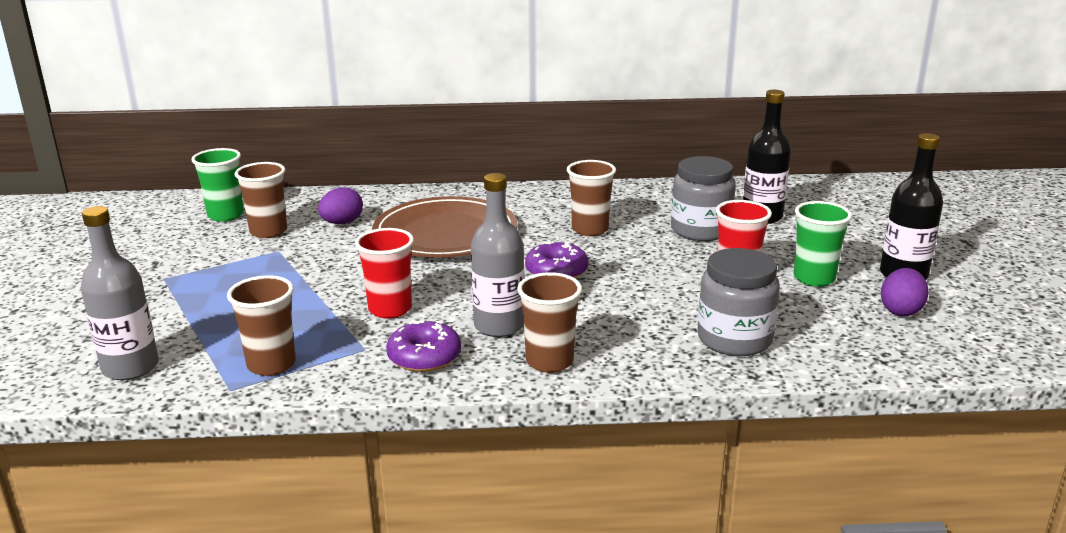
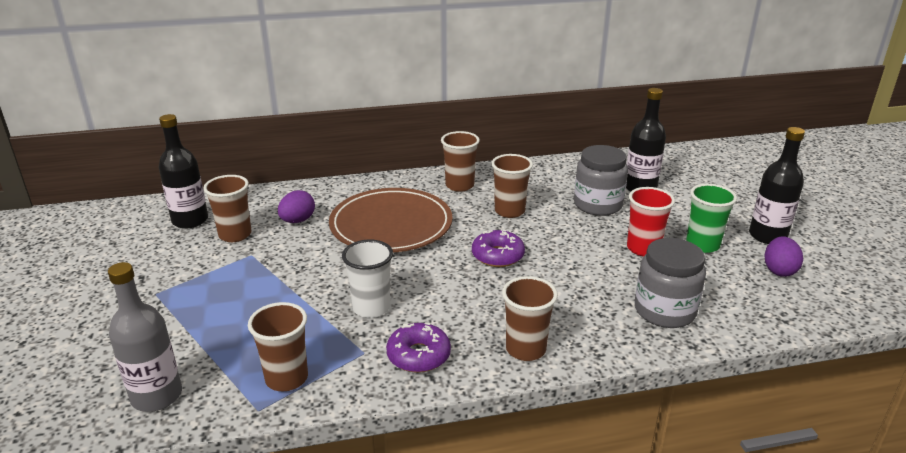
camera: 10 degrees left, 5 degrees up
green cup [191,148,244,222] -> black bottle [158,114,208,229]
red cup [355,228,414,318] -> white cup [342,239,393,318]
grey bottle [471,173,524,337] -> none
none -> brown cup [441,131,480,192]

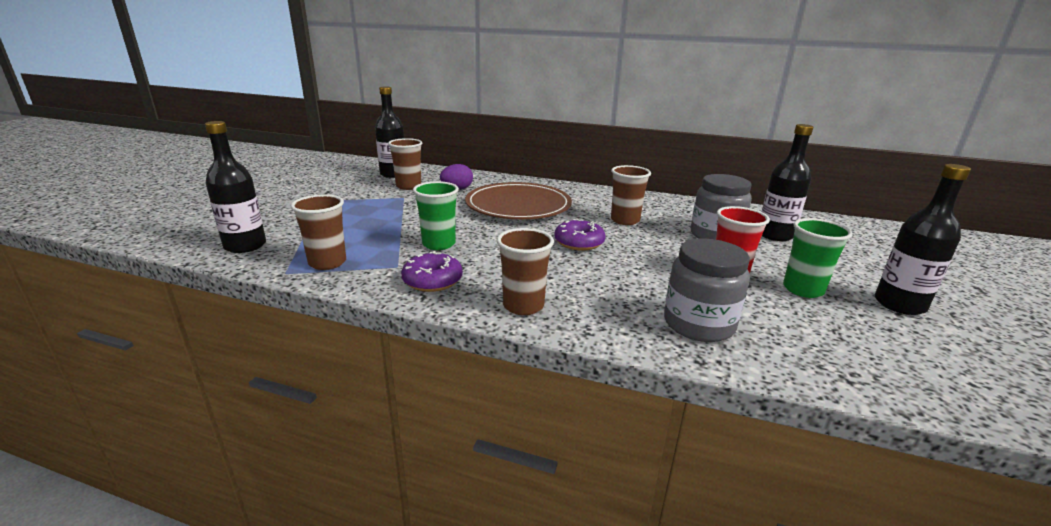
camera: 30 degrees right, 5 degrees down
grey bottle [108,262,182,412] -> black bottle [205,121,266,253]
white cup [342,239,393,318] -> green cup [413,181,459,250]
brown cup [441,131,480,192] -> none
purple egg [764,236,803,277] -> none

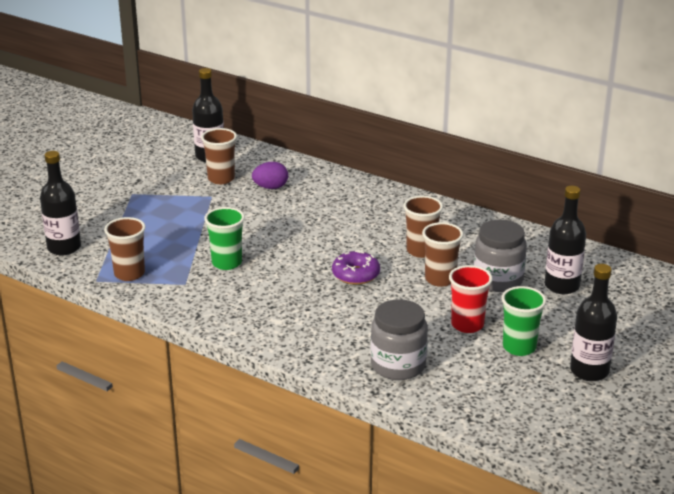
camera: 15 degrees right, 5 degrees up
purple donut [401,251,463,292] -> none
brown plate [465,182,572,219] -> none
brown cup [497,228,554,315] -> brown cup moved to [422,222,463,287]

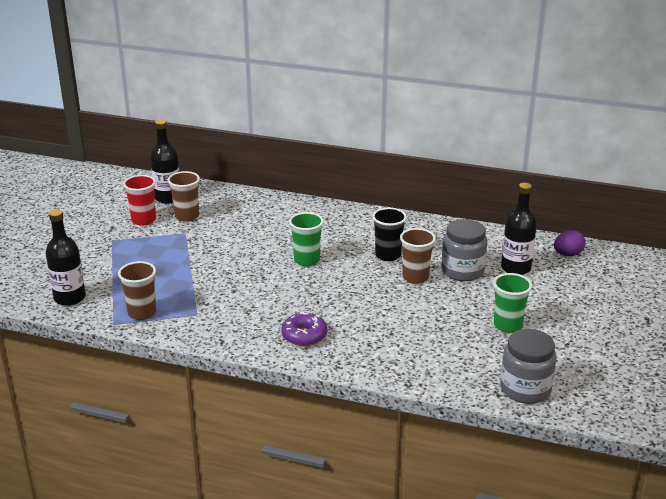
camera: 15 degrees left, 0 degrees up
green cup [204,207,245,270] -> green cup moved to [289,212,324,266]
purple egg [252,162,288,189] -> purple egg moved to [554,230,586,256]
purple donut [332,250,380,285] -> purple donut moved to [281,311,327,346]
grey jar [371,299,428,380] -> grey jar moved to [500,329,556,404]
brown cup [403,196,443,258] -> black cup [372,208,407,261]
red cup [449,265,493,333] -> red cup moved to [123,175,156,226]
black bottle [570,264,617,381] -> none

